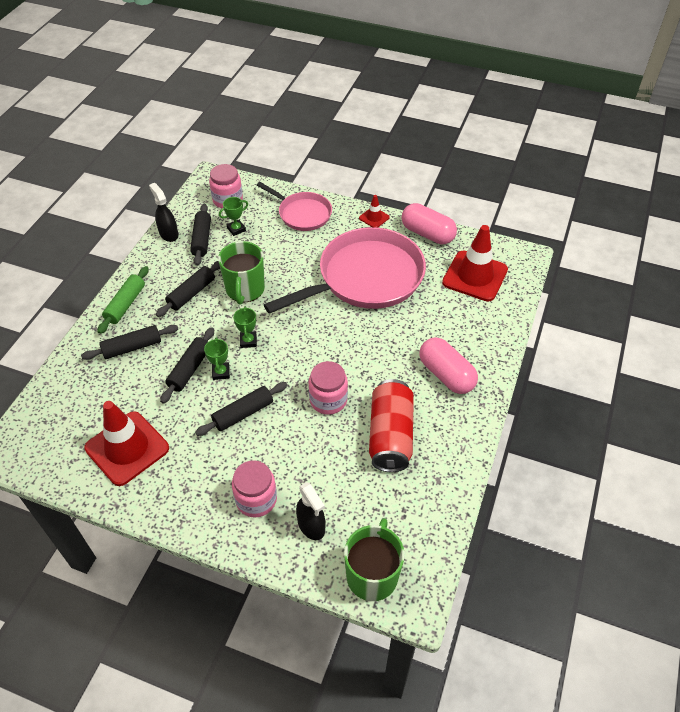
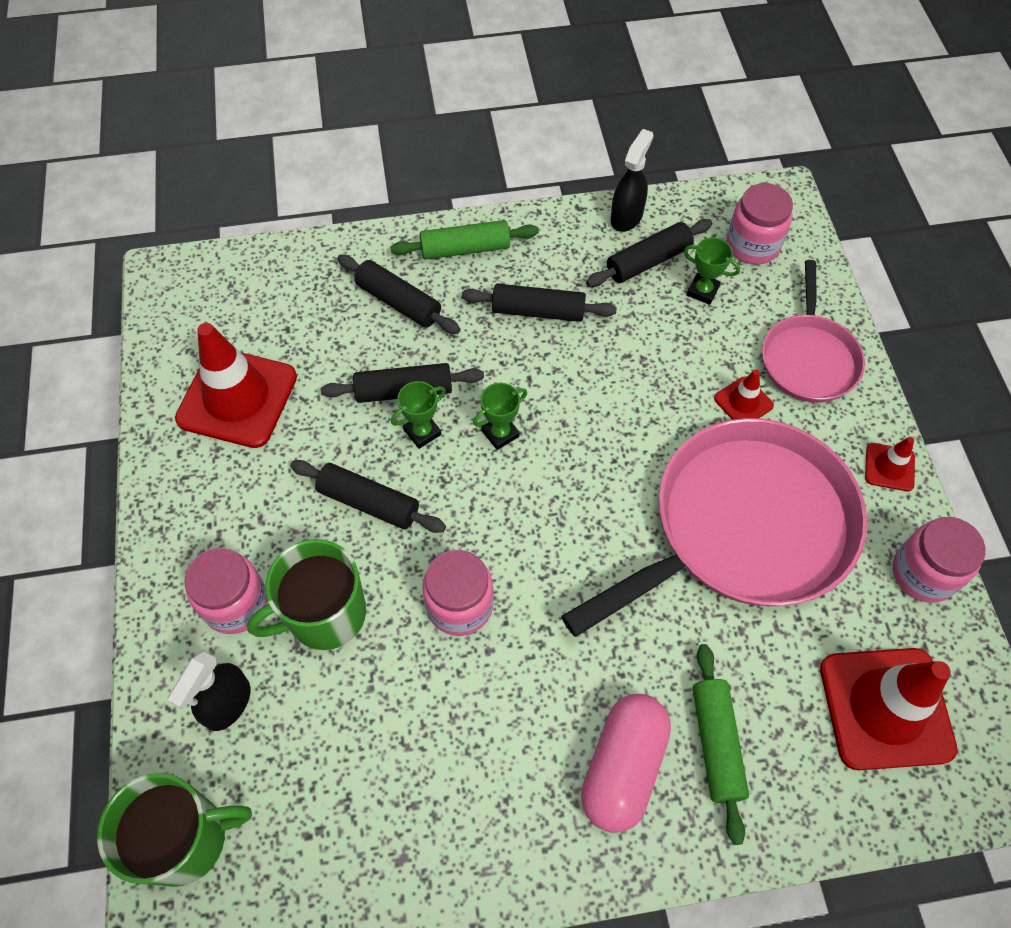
camera: 60 degrees right, 10 degrees up
green mug [218,241,265,305] -> green mug moved to [247,539,366,650]
pink pan [264,227,426,314] -> pink pan turned 60 degrees counterclockwise [562,418,867,637]
red can [369,379,414,472] -> none
pink capsule [402,203,457,244] -> pink jar [893,517,986,603]
none -> green rolling pin [693,644,749,845]
none -> red traffic cone [714,369,774,420]

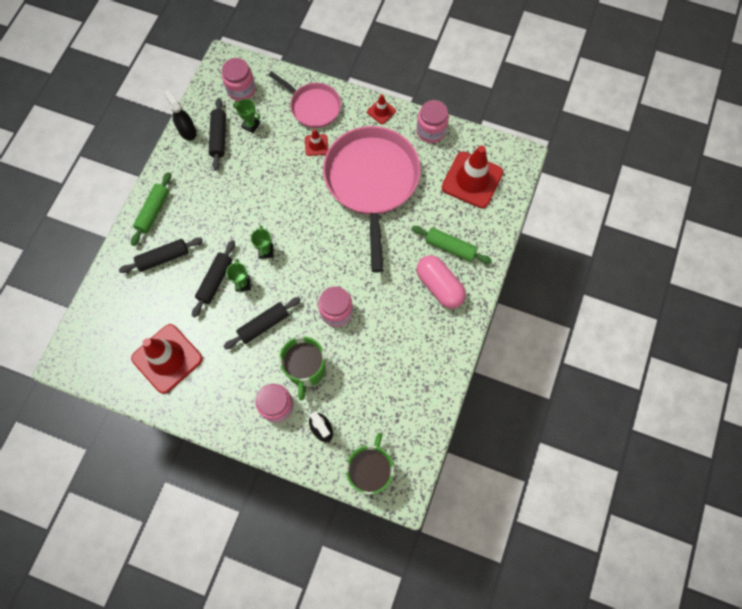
camera: 60 degrees left, 10 degrees up
black rolling pin [462,284,617,322] -> none
green trophy [684,237,740,305] -> green trophy turned 60 degrees clockwise [233,99,260,133]

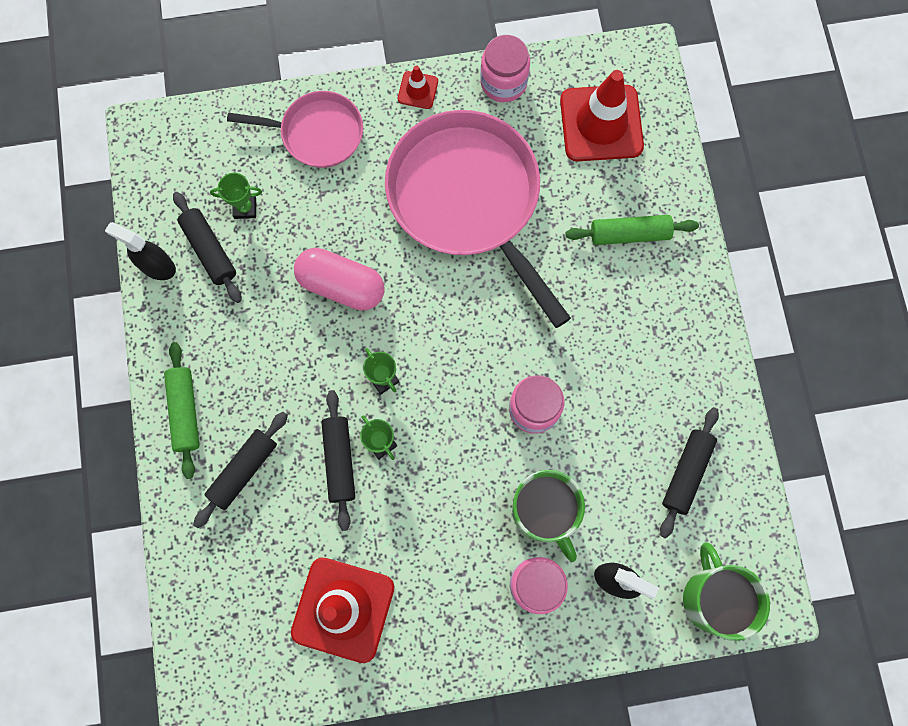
camera: 30 degrees left, 5 degrees up
pink jar [222,58,256,101] -> none
black rolling pin [223,297,301,349] -> black rolling pin moved to [660,407,719,538]
red traffic cone [305,129,328,156] -> none
pink capsule [416,255,466,309] -> pink capsule moved to [294,248,385,311]

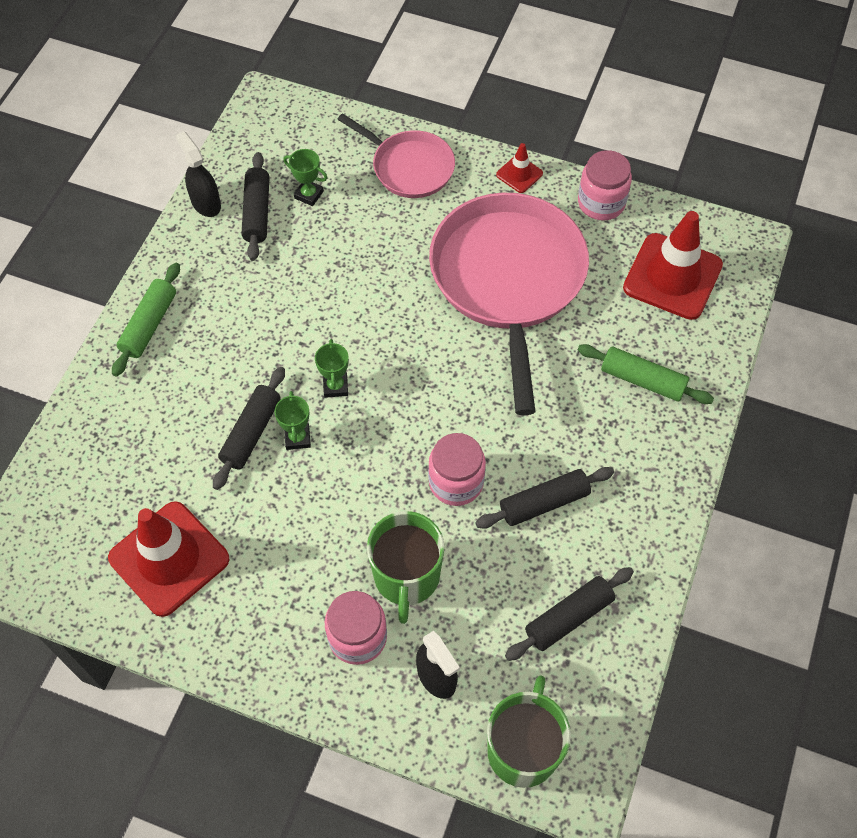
camera: 30 degrees right, 15 degrees down
black rolling pin [193,412,288,528] -> black rolling pin moved to [475,467,614,528]
pink capsule [294,248,385,311] -> none

